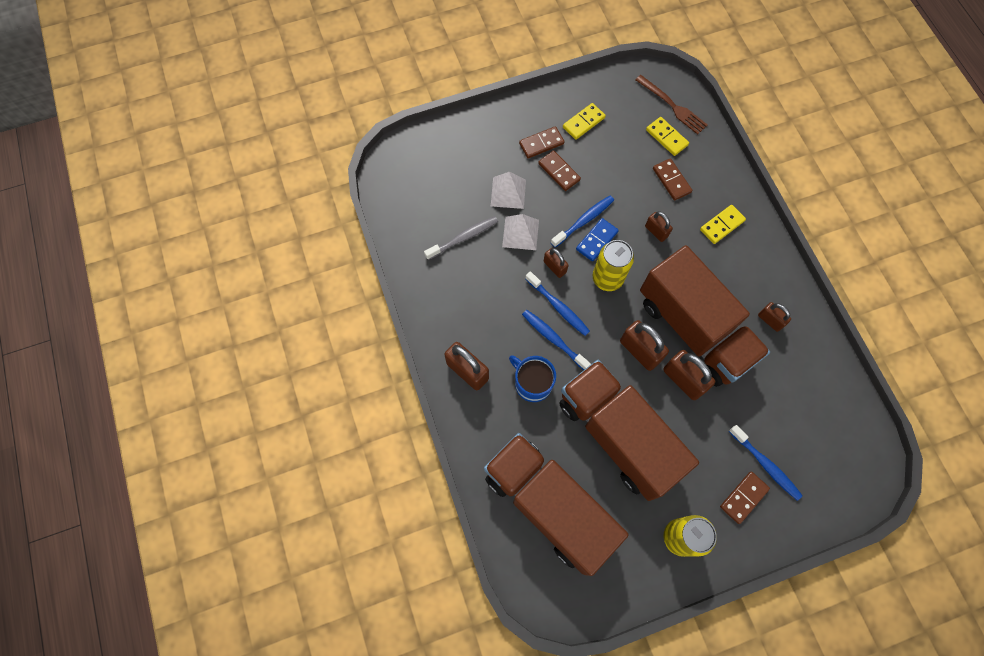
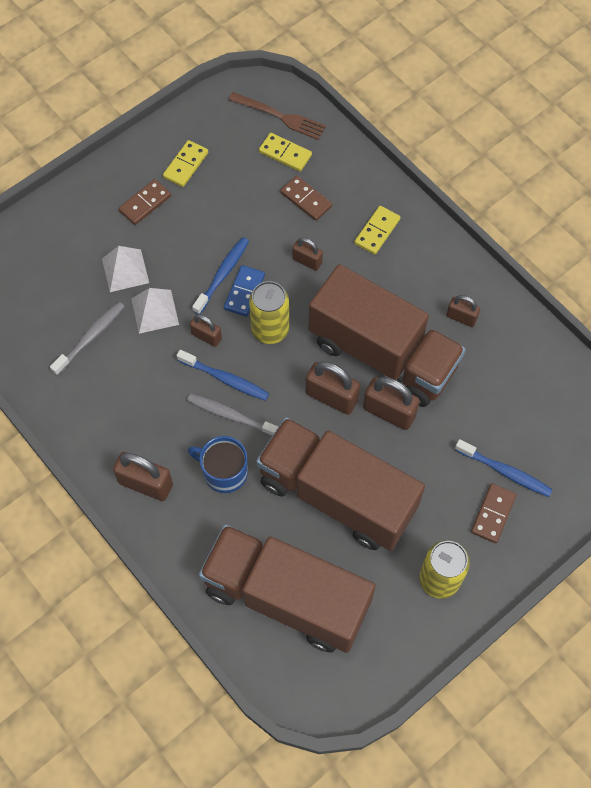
camera: 20 degrees left, 5 degrees down
blue toothbrush [522,310,591,370] -> grey toothbrush [187,393,278,437]
brown domino [538,150,581,191] -> none

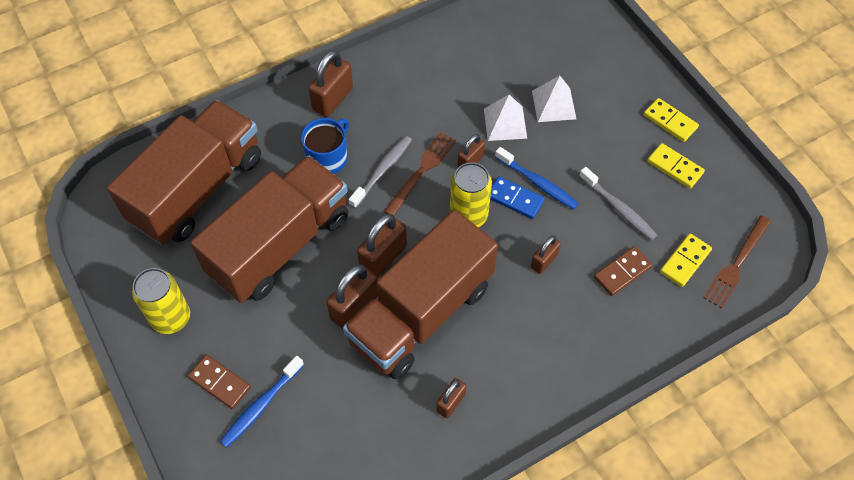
camera: 100 degrees right, 5 degrees down
grey toothbrush [50,302,125,376] -> grey toothbrush moved to [579,167,658,240]
brown domino [119,179,171,225] -> none
blue toothbrush [176,350,270,401] -> brown fork [383,132,456,216]
yellow domino [354,206,401,255] -> yellow domino moved to [644,98,699,142]

